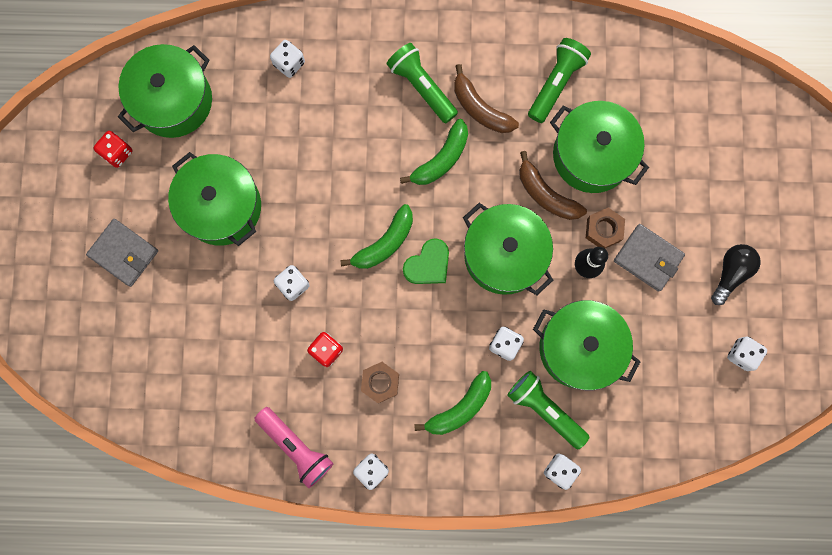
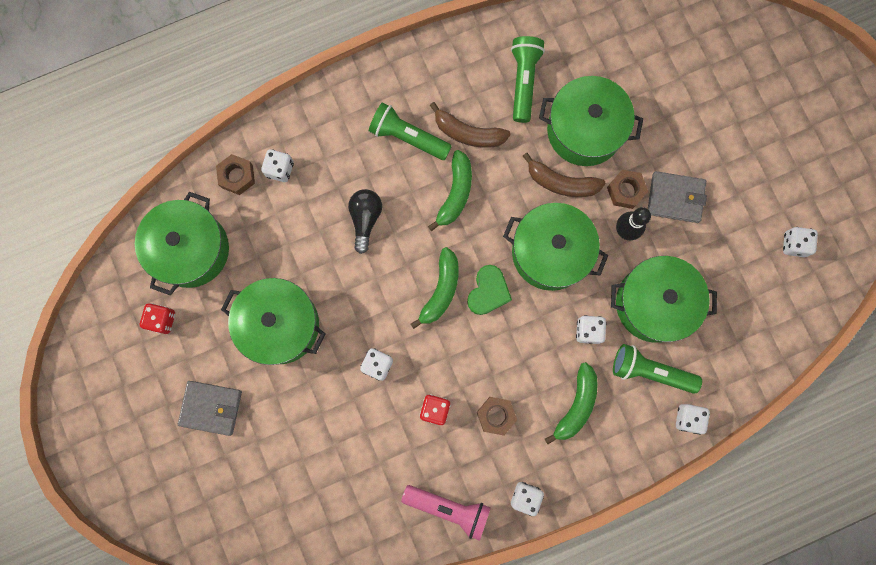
camera: 25 degrees left, 0 degrees up
black light bulb [711,244,761,305] -> black light bulb moved to [348,189,382,254]
none -> brown nut [216,154,255,195]

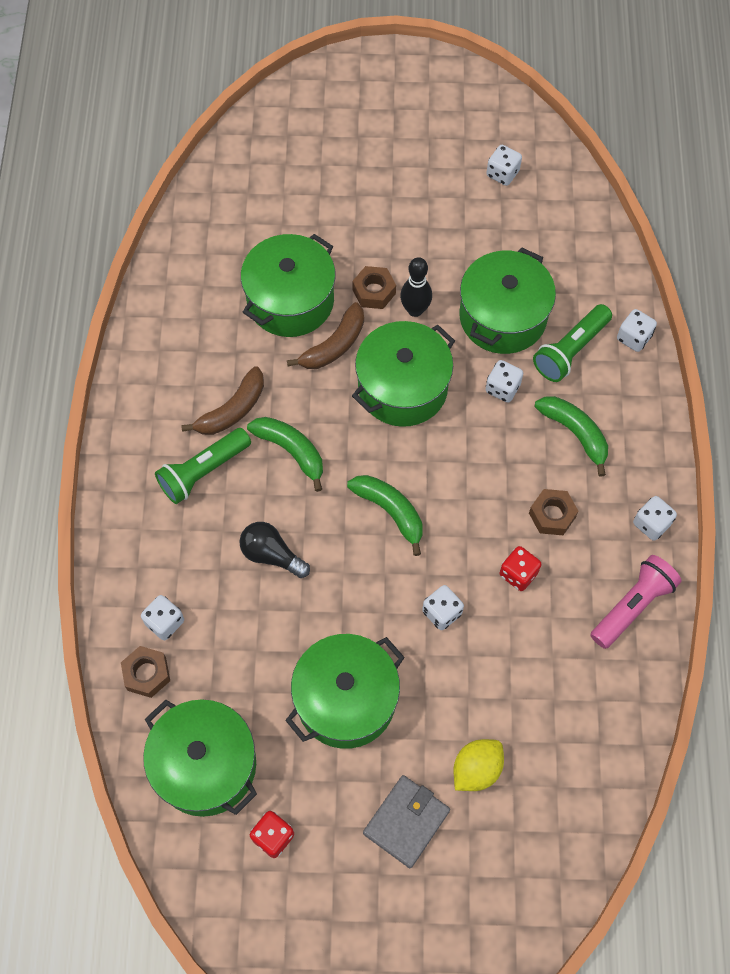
camera: 65 degrees left, 15 degrees down
green heart [467,265,512,315] -> none
green flashlight [511,36,545,123] -> none
grey wallet [648,171,707,223] -> none
none -> yellow lemon [454,739,504,791]

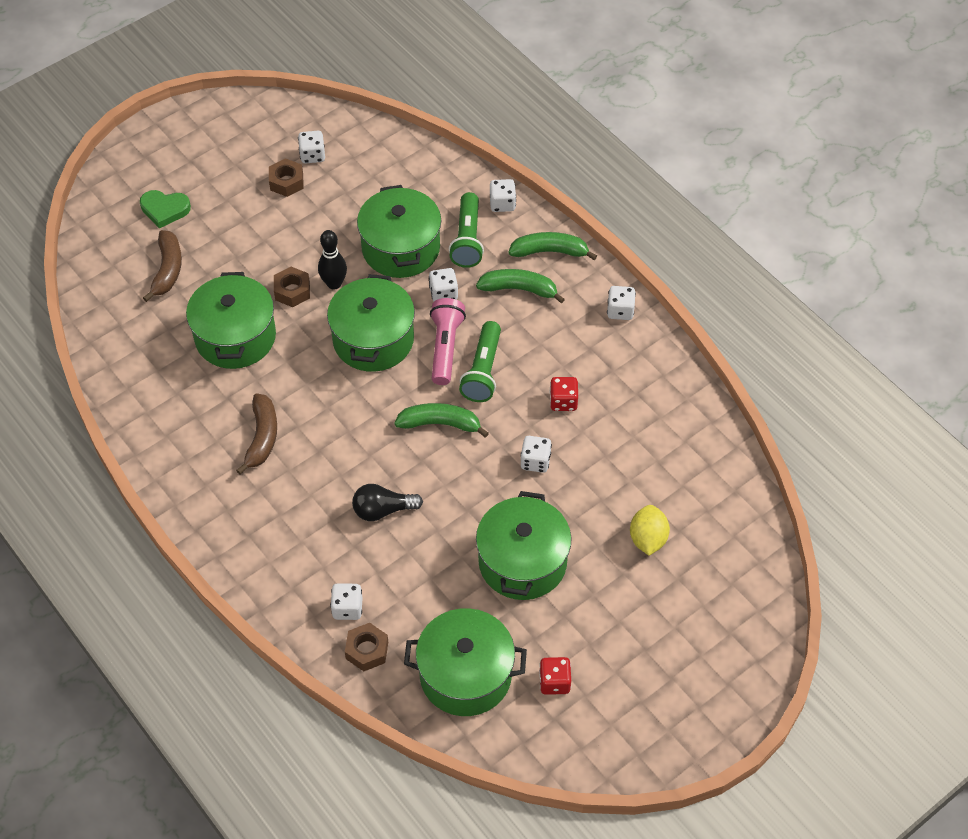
camera: 40 degrees left, 10 degrees down
green flashlight [155,428,251,504] -> green flashlight moved to [459,321,501,402]
green banana [247,417,323,492] -> green banana moved to [508,232,597,260]
brown banana [287,302,364,369] -> brown banana moved to [143,230,182,302]
grey wallet [363,775,450,868] -> none
brown nut [529,489,578,535] -> brown nut moved to [269,158,304,197]
pink flashlight [590,555,681,649] -> pink flashlight moved to [430,298,466,385]
none -> green heart [140,190,191,228]

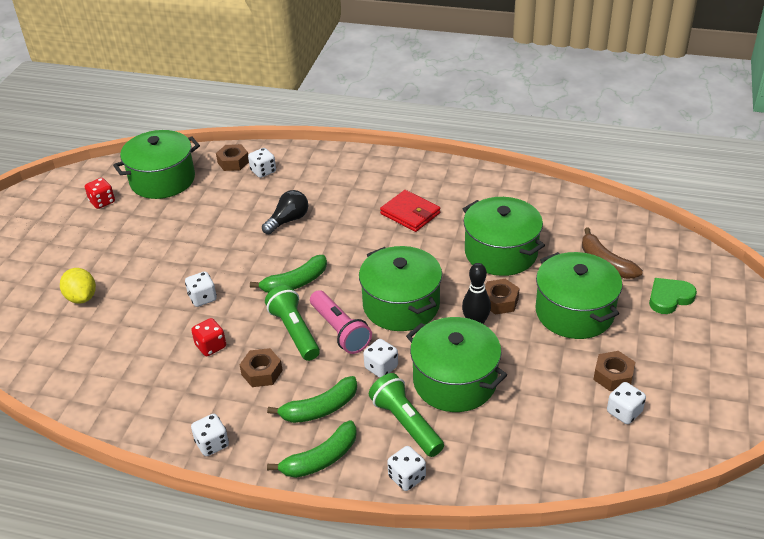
camera: 145 degrees right, 15 degrees down
brown banana [236,393,277,475] -> red wallet [380,190,440,232]
green pot [476,491,571,600] -> green pot moved to [535,252,622,339]
none -> brown nut [240,348,283,387]

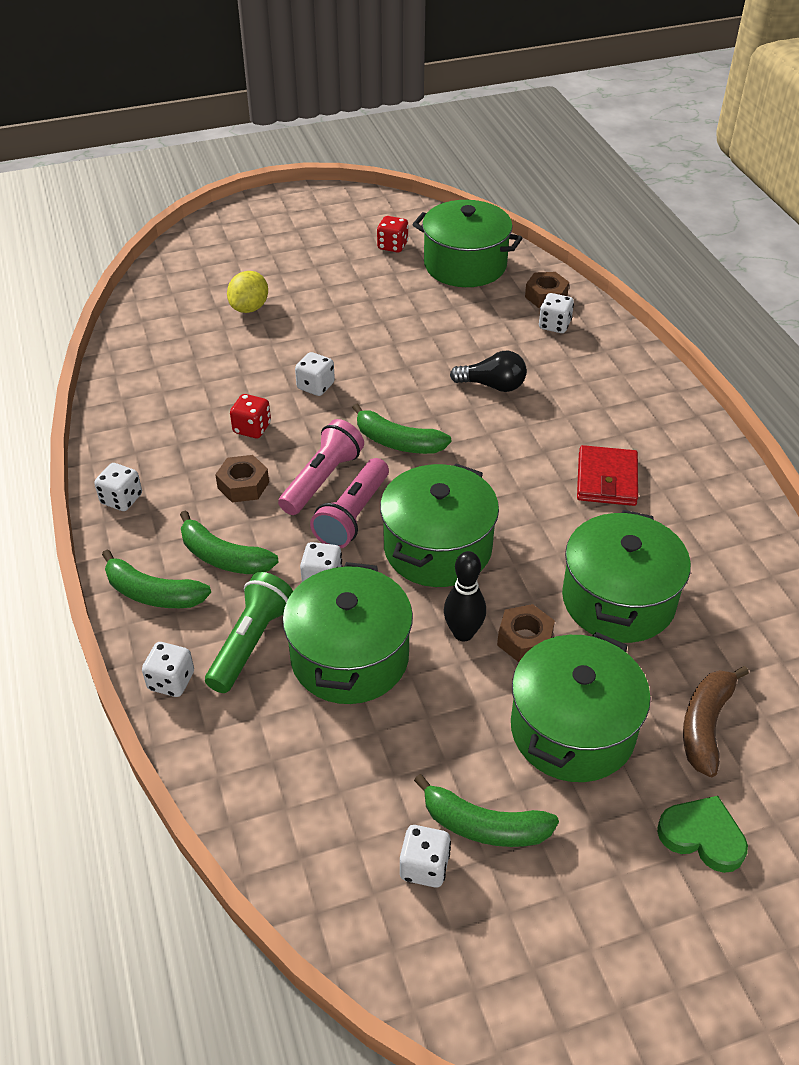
camera: 55 degrees right, 5 degrees up
green flashlight [265,285,320,361] -> pink flashlight [278,419,364,515]
brown nut [593,351,635,391] -> green banana [414,774,559,847]

